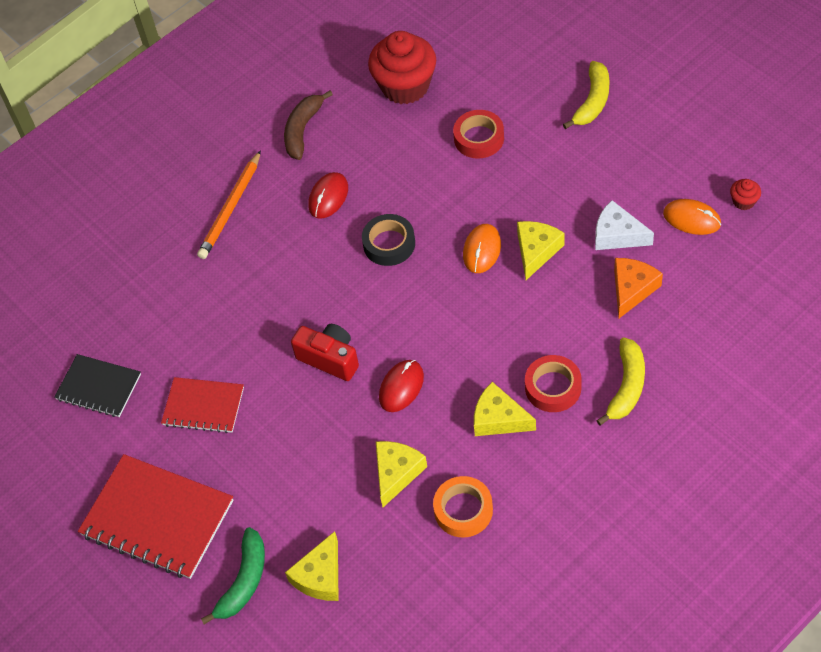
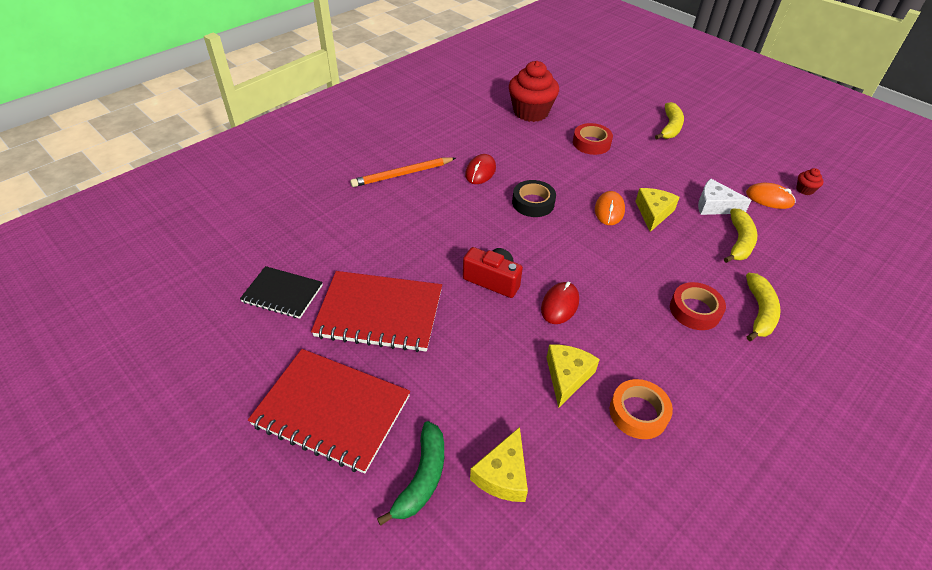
camera: 10 degrees left, 10 degrees down
red notebook [161,377,244,433] -> red notebook [311,271,442,352], size x1.68
orange pencil [197,150,261,259] -> orange pencil turned 45 degrees clockwise [350,157,456,187]
brown banana [284,91,333,160] -> none
yellow cheese [474,382,536,436] -> none
orange cheese [614,258,663,318] -> yellow banana [724,208,757,263]

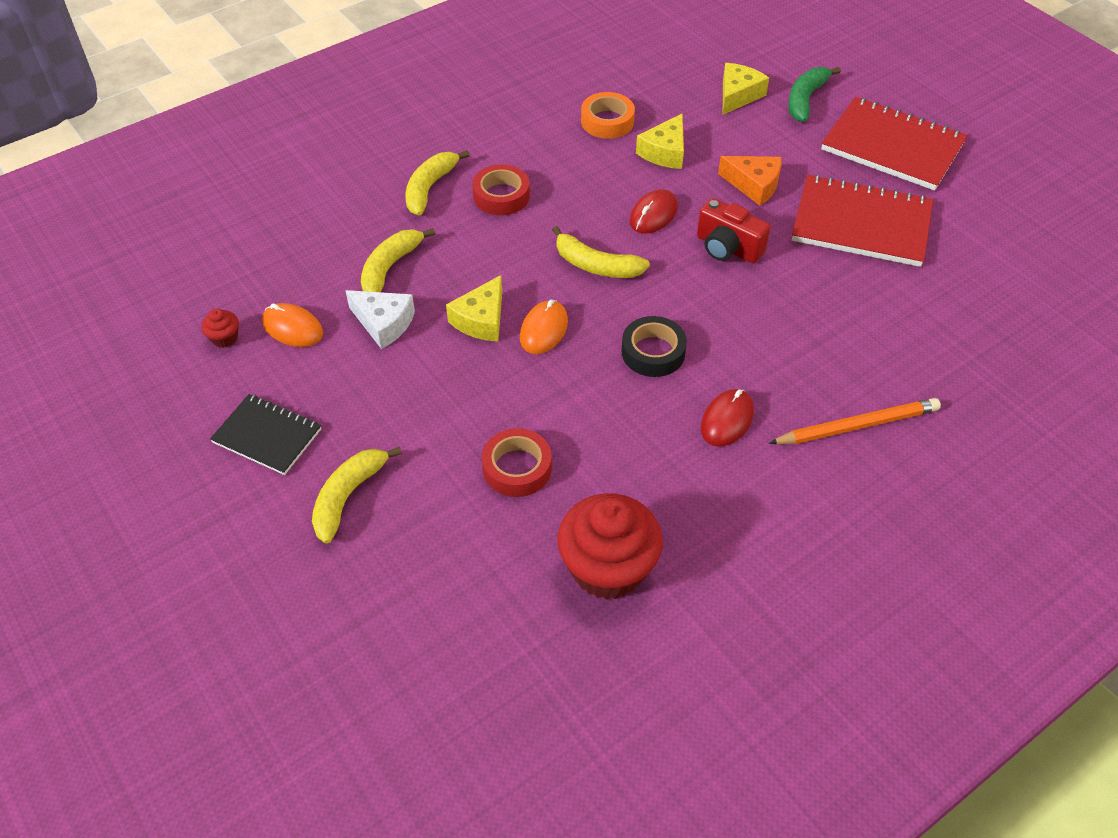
camera: 170 degrees left, 5 degrees up
black notebook [240,266,323,319] -> black notebook moved to [210,394,321,475]
none -> yellow banana [552,226,650,278]
none -> orange cheese [718,156,782,206]

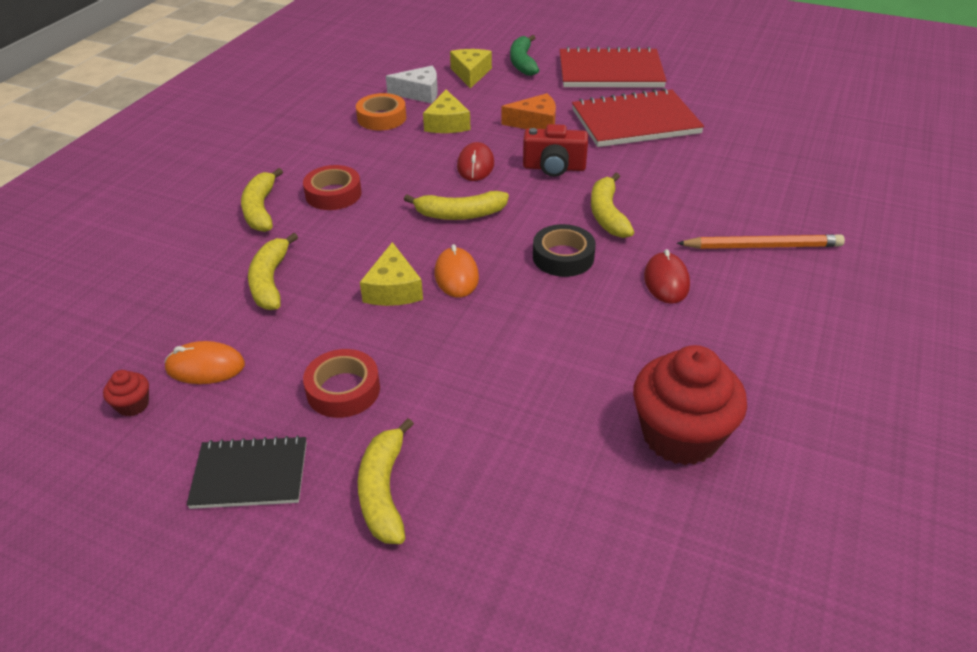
camera: 30 degrees left, 10 degrees down
white cheese [345,290,415,349] -> white cheese moved to [386,66,438,104]
red tape [482,428,552,497] -> red tape moved to [303,349,380,418]
orange pencil [769,398,941,444] -> orange pencil turned 45 degrees clockwise [676,234,845,249]
none -> yellow banana [591,173,634,238]

